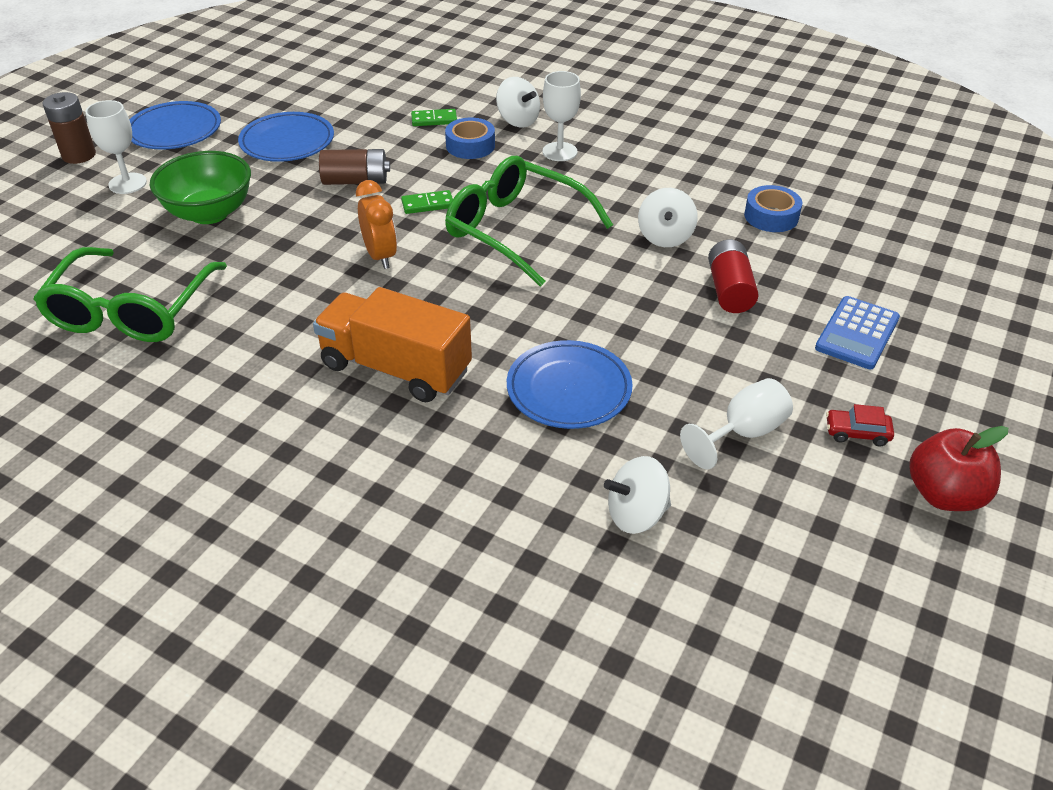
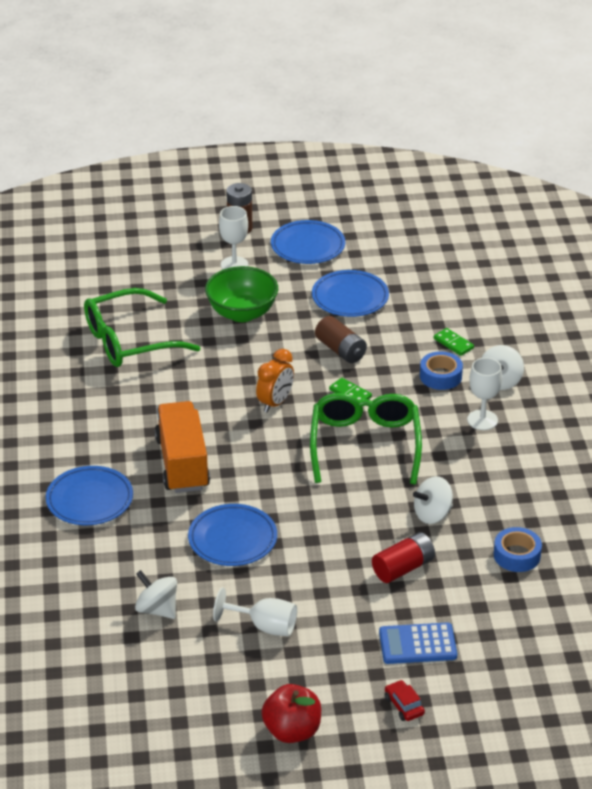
camera: 55 degrees right, 5 degrees down
red car [826,404,894,447] -> red car moved to [385,680,425,721]
none -> blue plate [46,466,133,525]

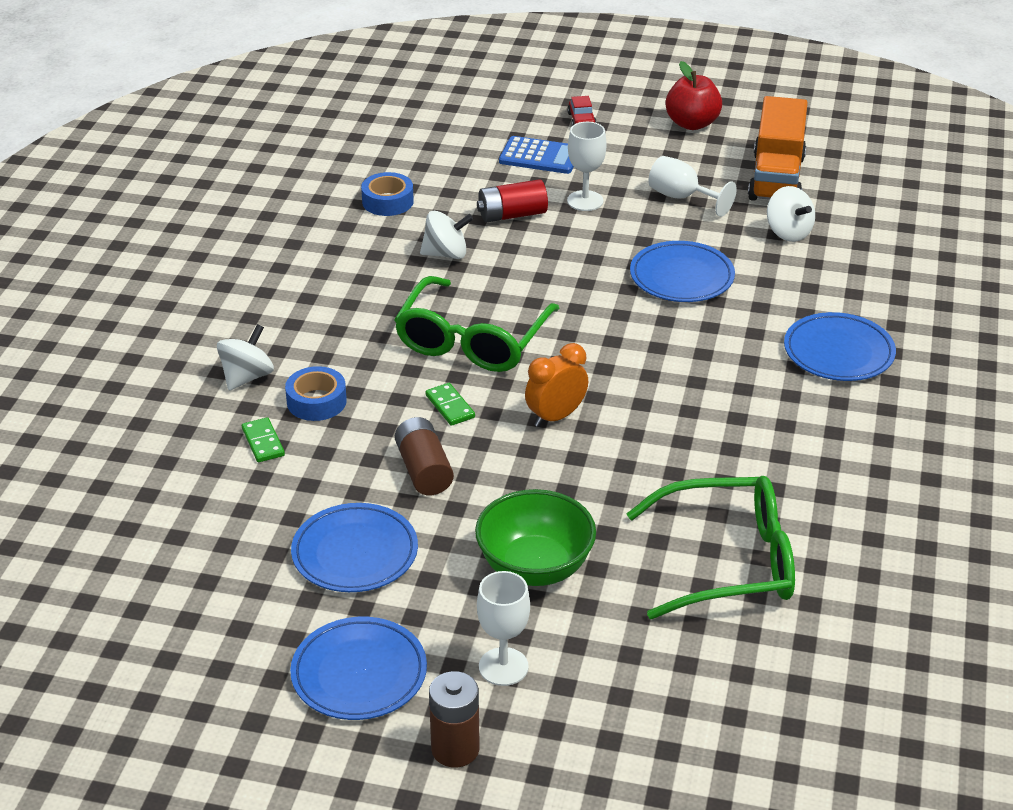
camera: 160 degrees left, 0 degrees up
orange truck [155,401,210,493] -> orange truck moved to [748,96,808,201]
white goblet [467,358,502,430] -> white goblet moved to [567,122,607,211]

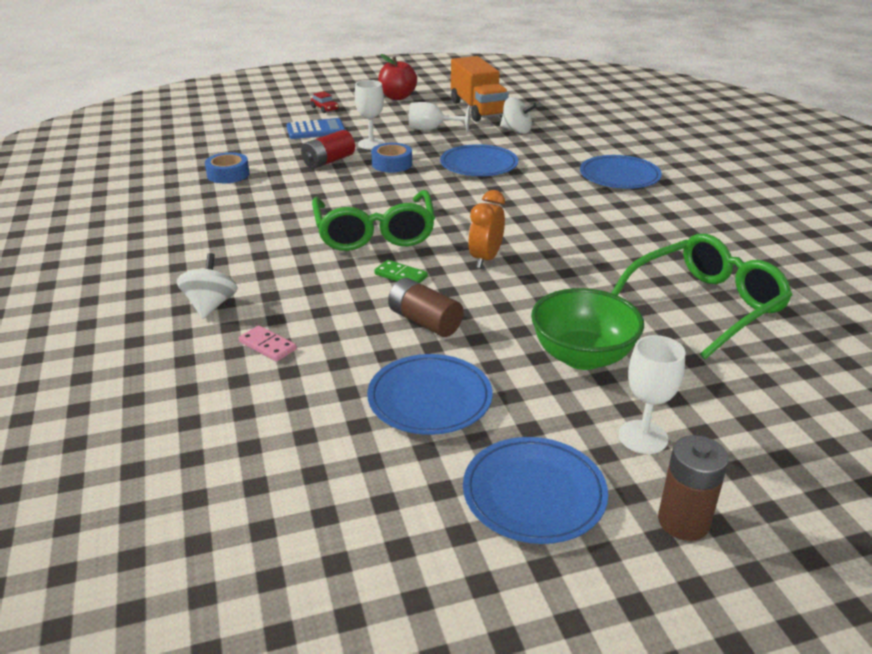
camera: 30 degrees left, 5 degrees down
green domino [242,417,285,462] -> pink domino [239,325,297,362]
blue tape [285,366,347,421] -> blue tape moved to [371,143,412,172]
white spinning top [420,211,473,259] -> none

